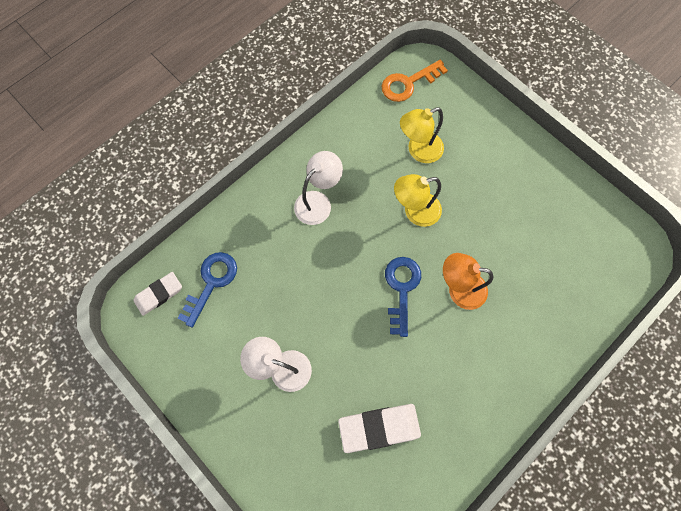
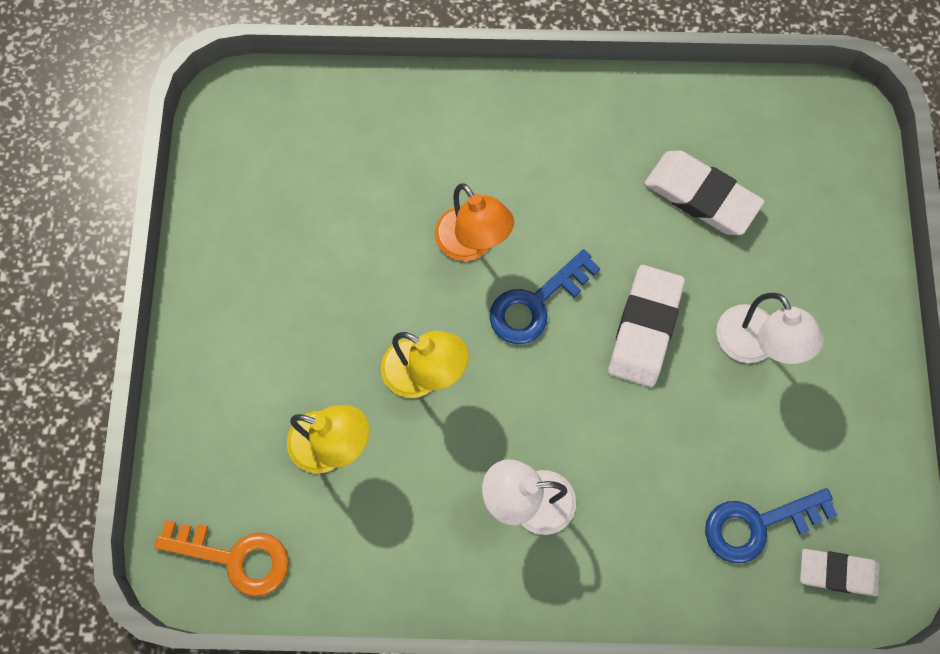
camera: 135 degrees left, 0 degrees up
none -> white eraser [608,265,685,387]

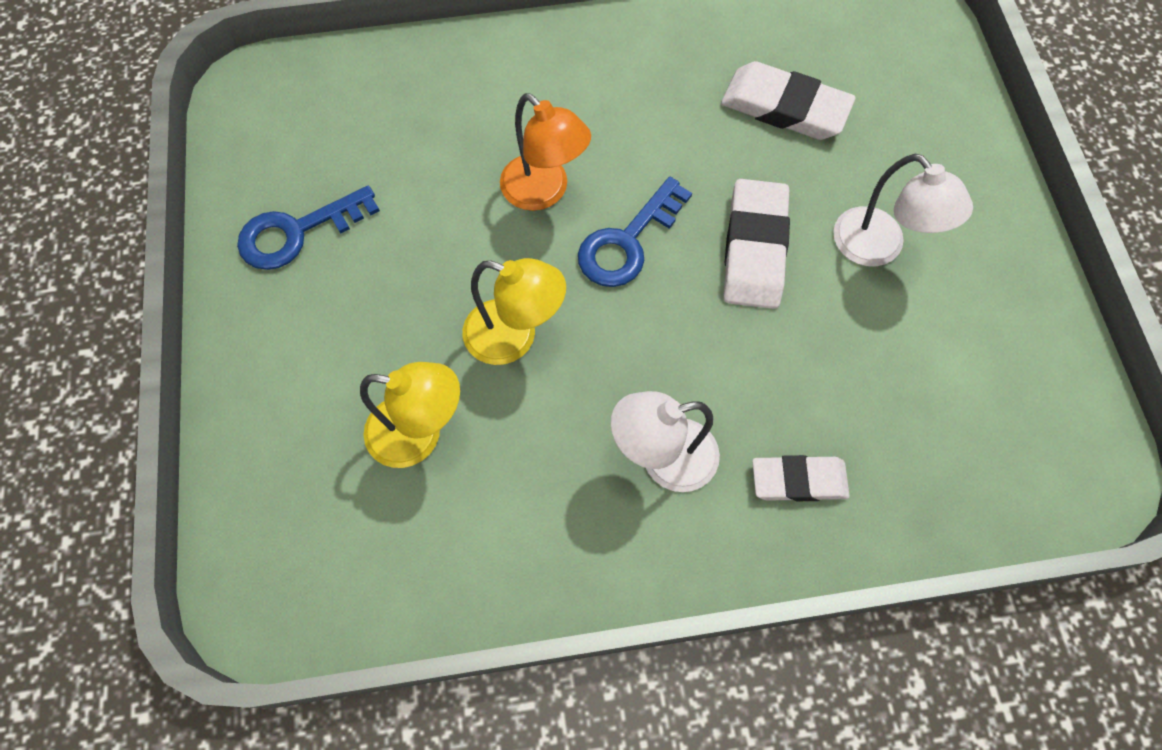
camera: 10 degrees left, 5 degrees down
orange key [154,520,289,597] -> none
blue key [705,488,838,563] -> blue key moved to [237,186,380,270]
white eraser [800,549,880,596] -> white eraser moved to [752,455,850,501]

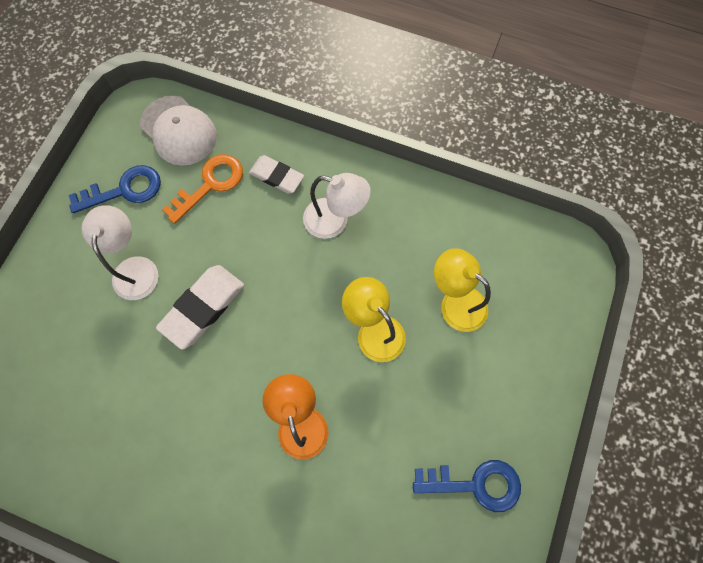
camera: 150 degrees left, 5 degrees up
blue key [578,177,692,287] -> blue key moved to [69,165,161,213]
white eraser [721,61,856,140] -> none
none -> white cap [140,96,217,166]
none -> orange key [162,154,243,224]

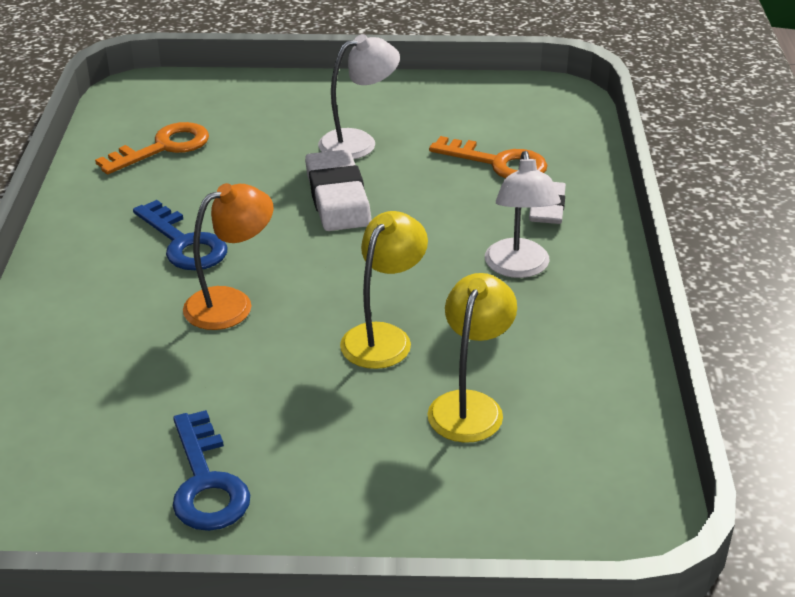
camera: 70 degrees right, 35 degrees down
blue key [69,165,161,213] -> blue key moved to [133,200,228,270]
white cap [140,96,217,166] -> none
white eraser [156,265,244,350] -> white eraser turned 60 degrees clockwise [305,149,371,231]
none -> orange key [95,122,209,174]

